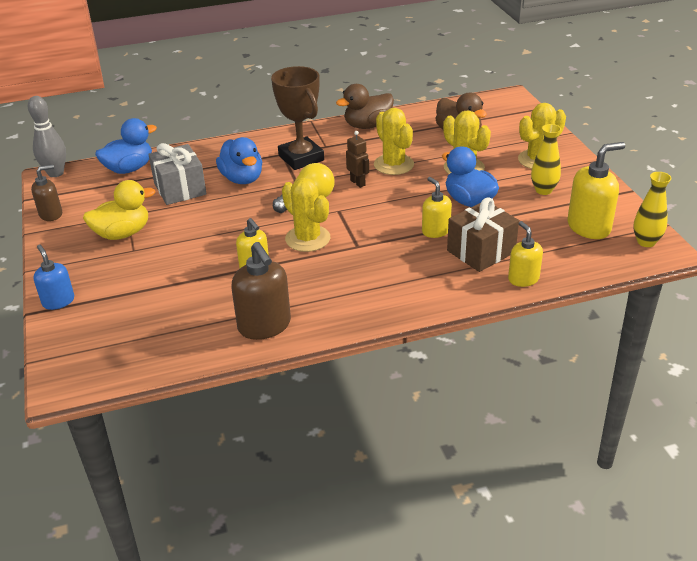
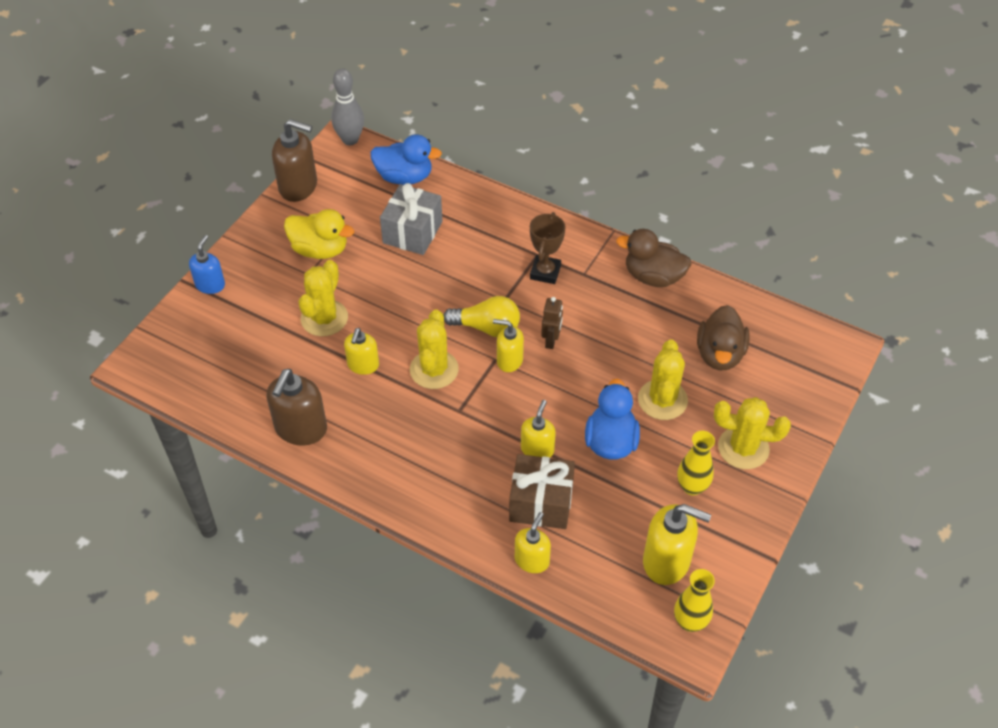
camera: 45 degrees right, 15 degrees up
brown soap dispenser [31,165,62,221] -> brown soap dispenser [272,119,317,202], size x1.61
blue duck [216,137,262,184] -> none
brown trophy [271,66,324,170] -> brown trophy [530,212,566,284], size x0.65
yellow cactus [374,108,414,175] -> yellow cactus moved to [298,260,348,336]
none -> yellow soap dispenser [493,319,524,372]

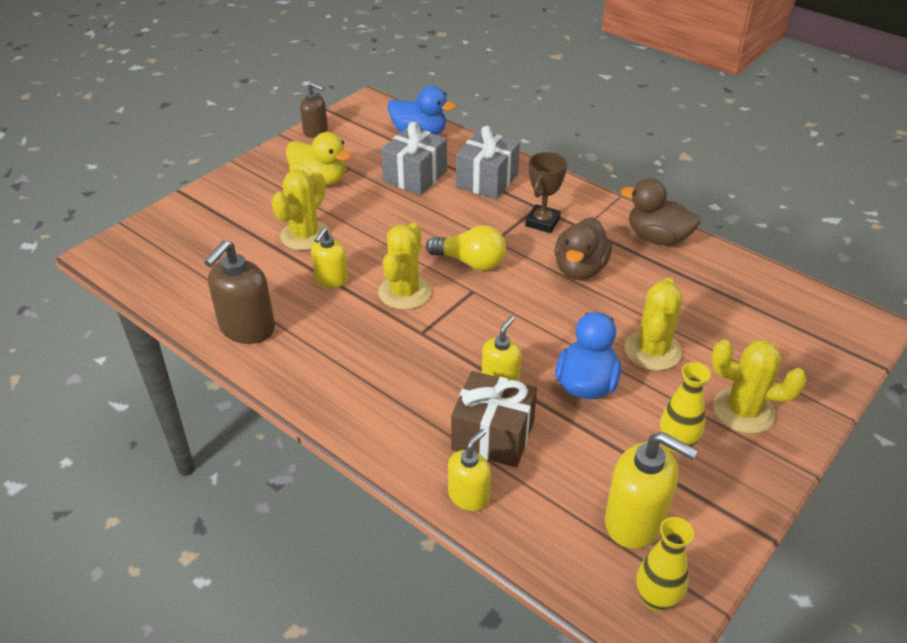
camera: 10 degrees right, 10 degrees down
blue soap dispenser [189,235,225,294] -> none
brown soap dispenser [272,119,317,202] -> brown soap dispenser [300,82,328,138], size x0.62
grey bowling pin [331,68,364,145] -> none
yellow soap dispenser [493,319,524,372] -> none
brown robot [541,297,563,349] -> none
brown duck [697,305,750,370] -> brown duck moved to [555,217,612,280]
none -> grey gift [456,126,520,199]

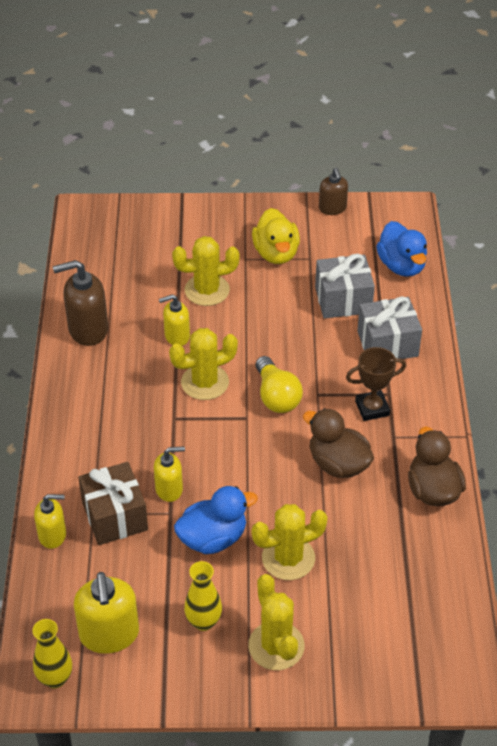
camera: 50 degrees right, 5 degrees up
brown duck [555,217,612,280] -> brown duck turned 60 degrees clockwise [303,408,374,478]

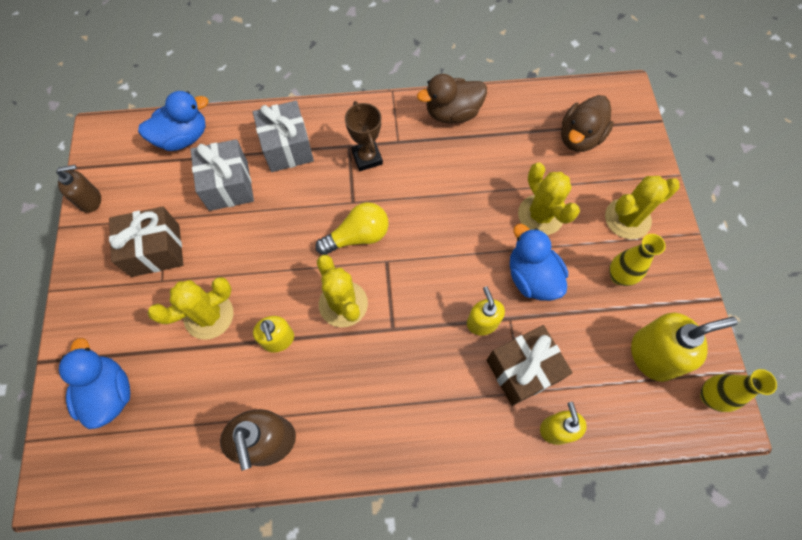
camera: 95 degrees left, 20 degrees up
yellow cactus [172,236,240,306] -> yellow cactus turned 75 degrees clockwise [147,277,233,340]
yellow duck [252,208,300,264] -> brown gift [109,206,183,277]
brown duck [303,408,374,478] -> brown duck moved to [561,95,614,152]
none -> blue duck [59,338,130,429]

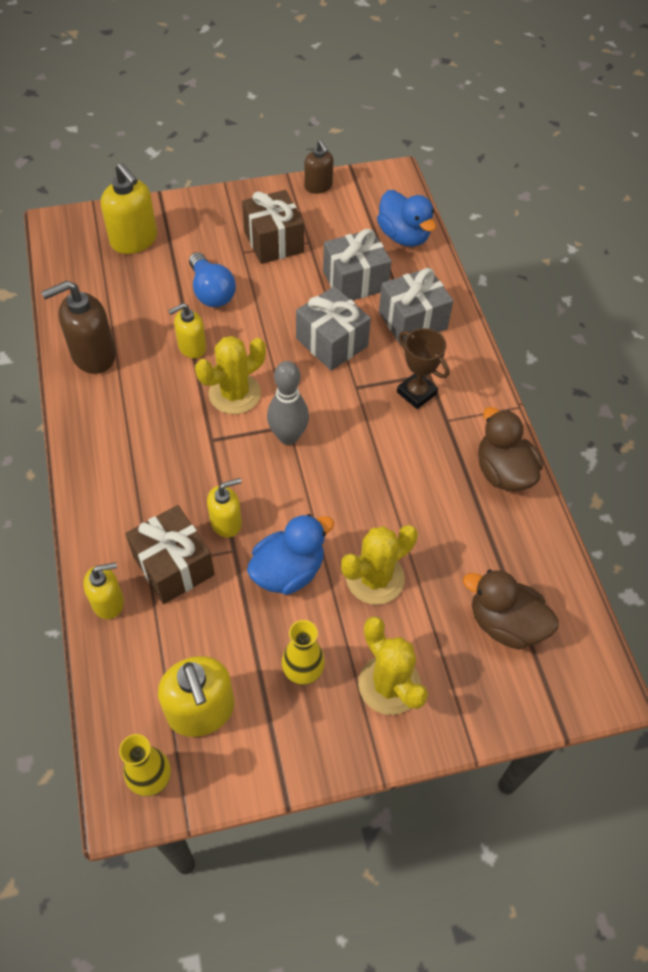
camera: 80 degrees right, 10 degrees down
blue duck [59,338,130,429] -> yellow soap dispenser [101,163,157,254]
yellow cactus [147,277,233,340] -> blue light bulb [189,252,236,307]
yellow light bulb [315,202,389,255] -> none
brown trophy [345,101,383,171] -> brown trophy turned 75 degrees clockwise [397,328,450,409]
none -> grey bowling pin [267,361,309,445]
none -> grey gift [296,286,371,371]

